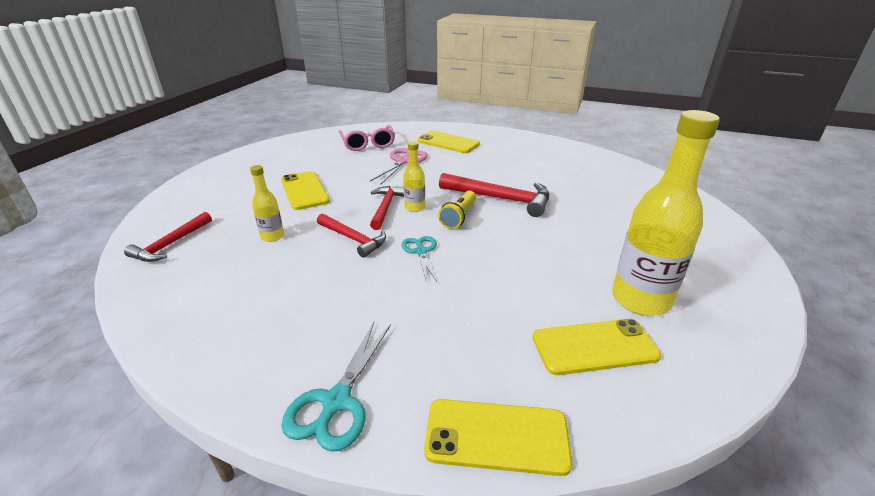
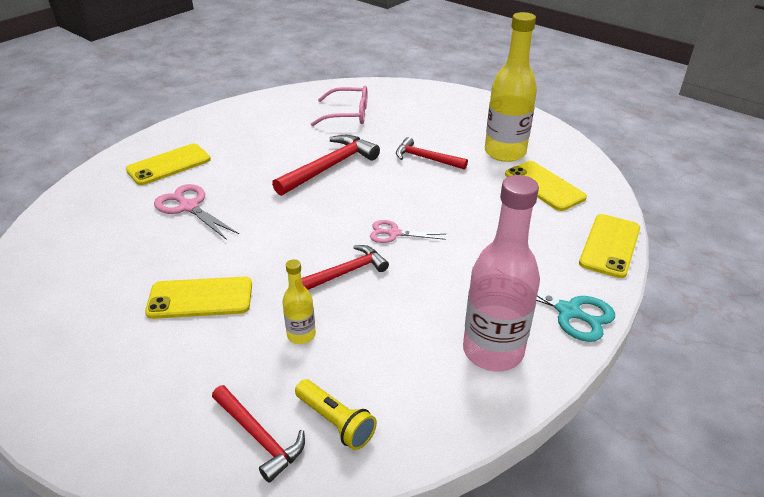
camera: 70 degrees left, 5 degrees up
pink glasses [338,125,395,151] -> pink glasses moved to [311,86,367,126]
red hammer [370,186,404,230] -> red hammer moved to [396,137,468,170]
turquoise scissors [401,236,437,281] -> pink scissors [370,220,446,243]
yellow bottle [403,141,425,212] -> none
yellow flashlight [438,191,476,229] -> yellow flashlight moved to [295,379,377,450]
yellow phone [533,319,661,375] -> yellow phone turned 45 degrees counterclockwise [505,161,587,211]
none -> pink bottle [463,175,540,371]

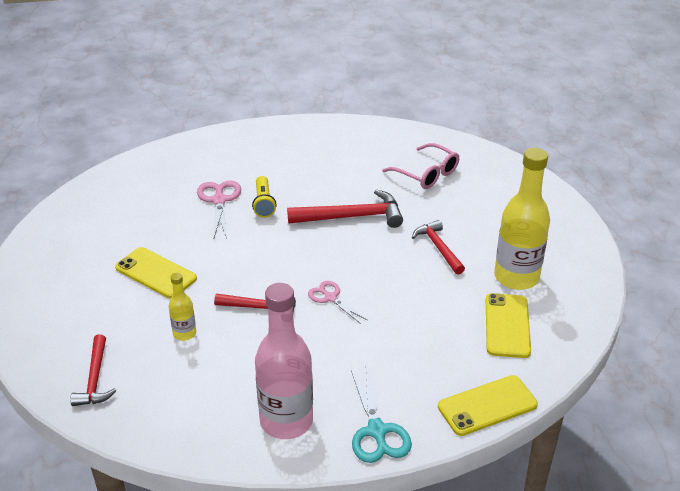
camera: 40 degrees right, 0 degrees up
yellow phone [126,144,211,185] -> none
yellow flashlight [295,379,377,450] -> yellow flashlight moved to [252,176,276,218]

